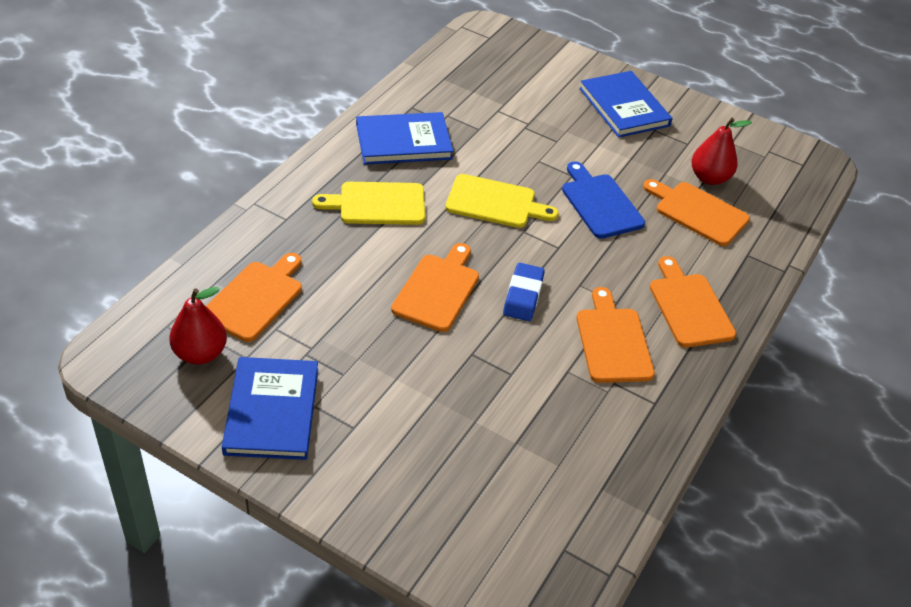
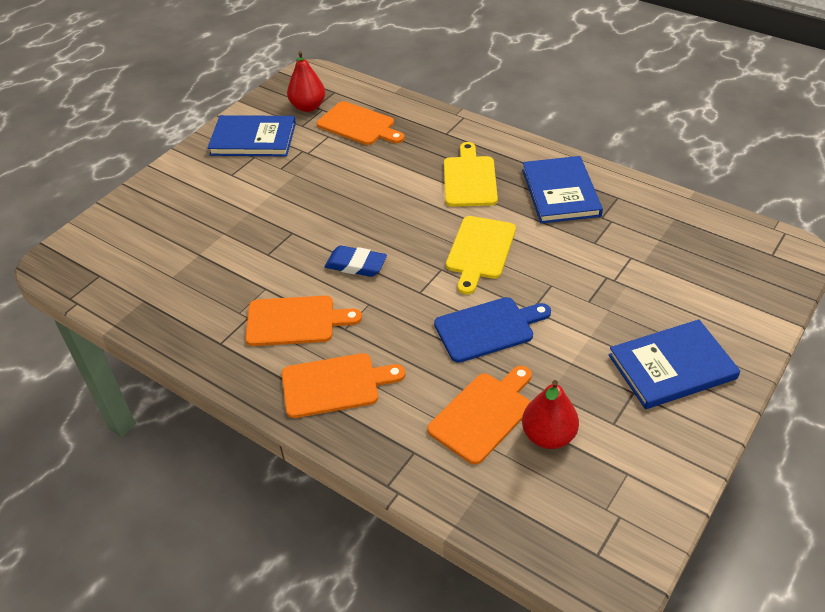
camera: 100 degrees right, 0 degrees up
orange cutting board [391,243,479,332] -> none

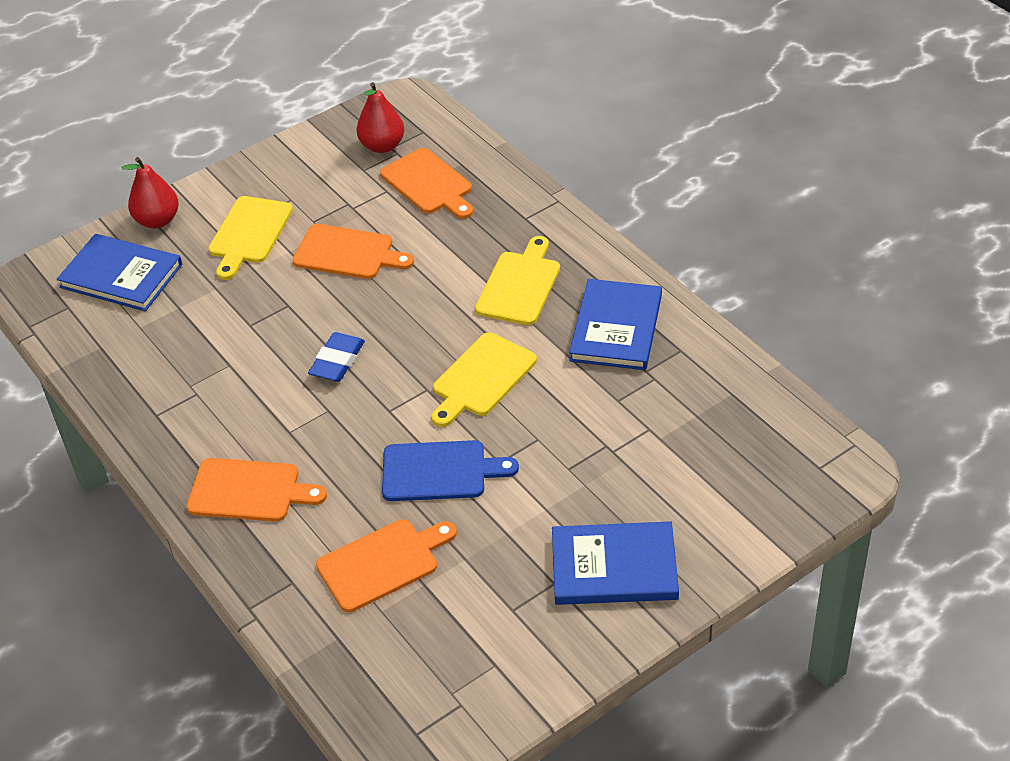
camera: 20 degrees right, 0 degrees up
blue book [208,115,296,156] -> blue book moved to [57,234,183,311]
orange cutting board [245,296,362,346] -> orange cutting board moved to [292,224,414,279]
blue eraser [325,245,387,277] -> blue eraser turned 75 degrees clockwise [308,332,365,382]
red pear [522,380,579,449] -> red pear moved to [121,157,179,228]
none -> yellow cutting board [208,196,293,280]

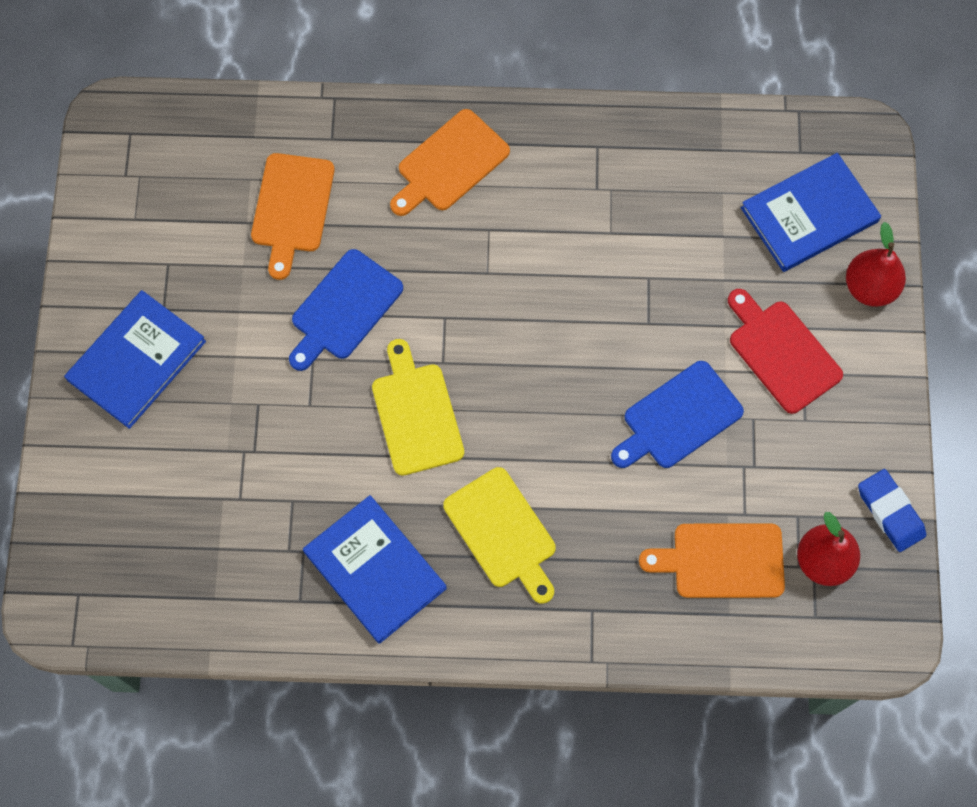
camera: 125 degrees right, 25 degrees up
yellow cutting board [208,196,293,280] -> red cutting board [728,289,843,414]
orange cutting board [292,224,414,279] -> blue cutting board [611,361,744,468]
blue eraser [308,332,365,382] -> blue eraser moved to [858,469,926,552]

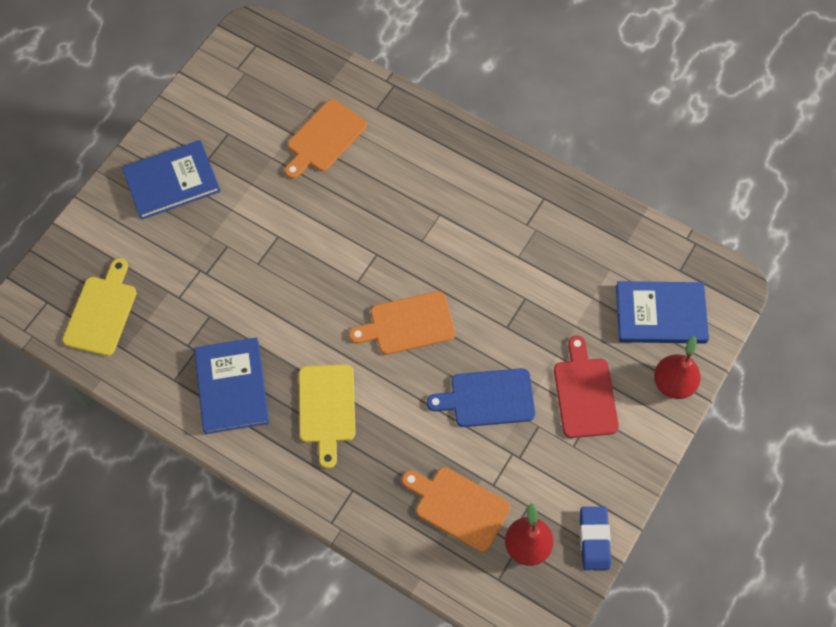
camera: 30 degrees right, 5 degrees down
blue cutting board [289,249,403,371] -> none
yellow cutting board [372,339,464,476] -> yellow cutting board moved to [63,258,137,356]
orange cutting board [390,109,510,216] -> orange cutting board moved to [349,291,455,355]

